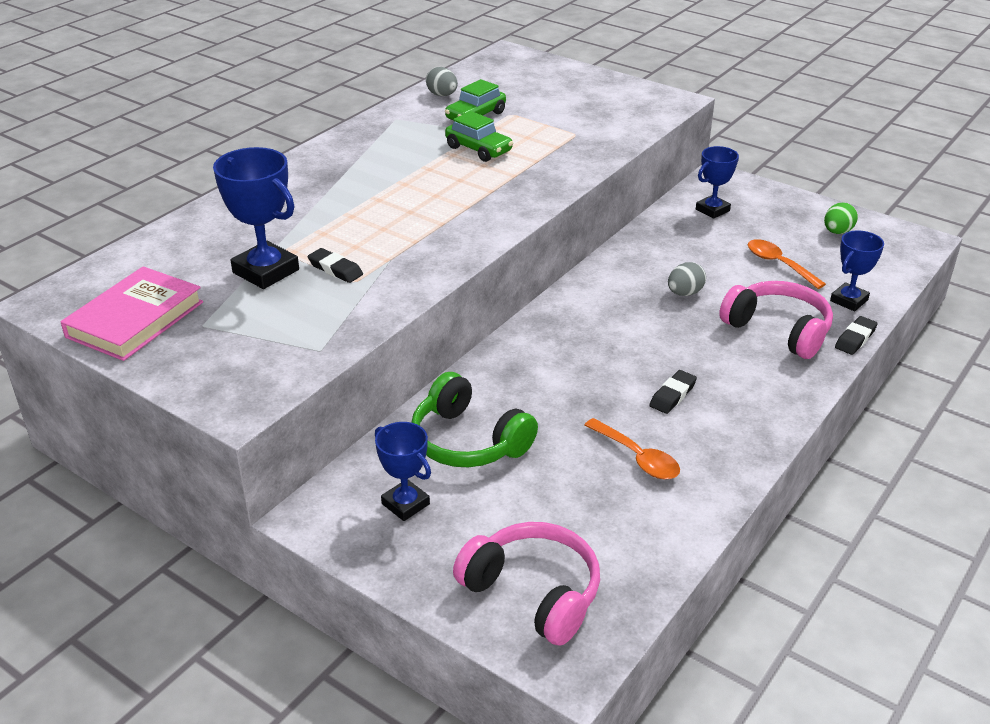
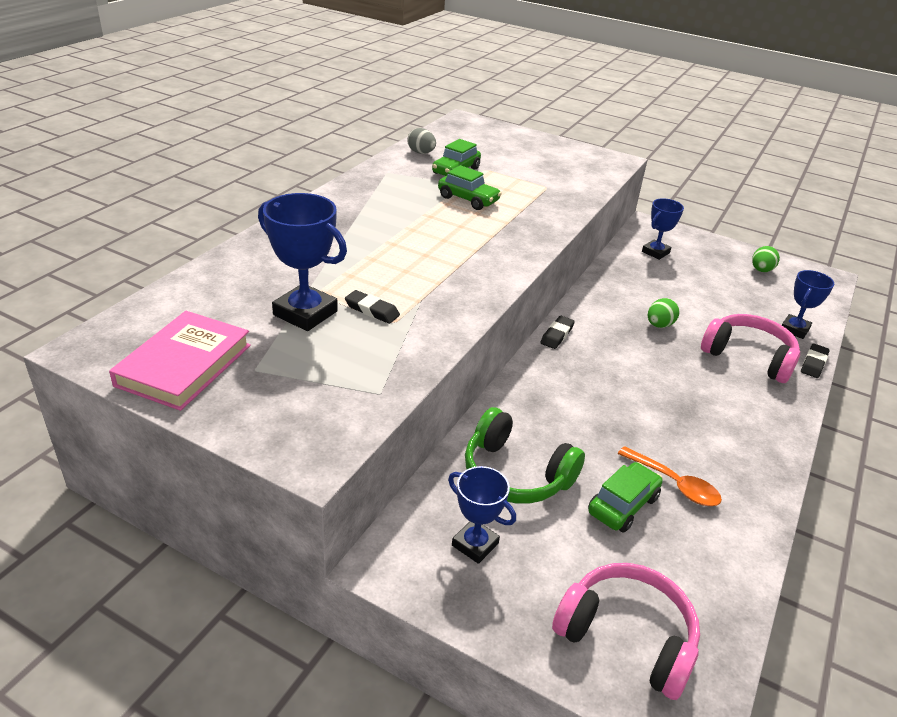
camera: 10 degrees left, 0 degrees up
black eraser [649,370,697,414] -> black eraser moved to [541,316,575,349]
grey egg [668,262,706,296] -> green egg [648,298,679,328]
orange spoon [748,239,826,289] -> none
none -> green car [588,462,663,533]

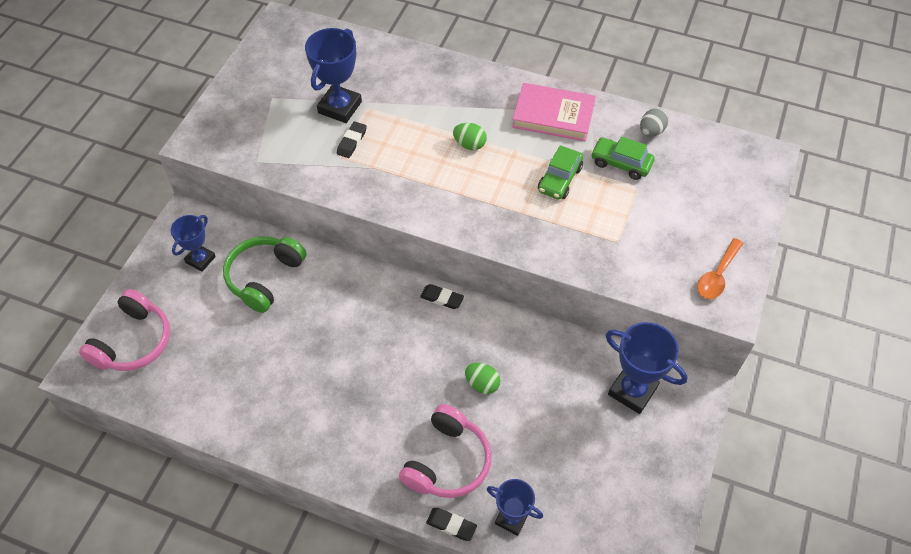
camera: 85 degrees right, 20 degrees up
pink book [109,311,251,411] -> pink book moved to [512,83,596,141]
green car [588,462,663,533] -> none
orange spoon [618,446,722,506] -> orange spoon moved to [697,238,744,299]
blue trophy [642,198,684,260] -> blue trophy [605,322,687,414], size x1.56
green egg [752,246,780,272] -> green egg moved to [453,123,487,150]

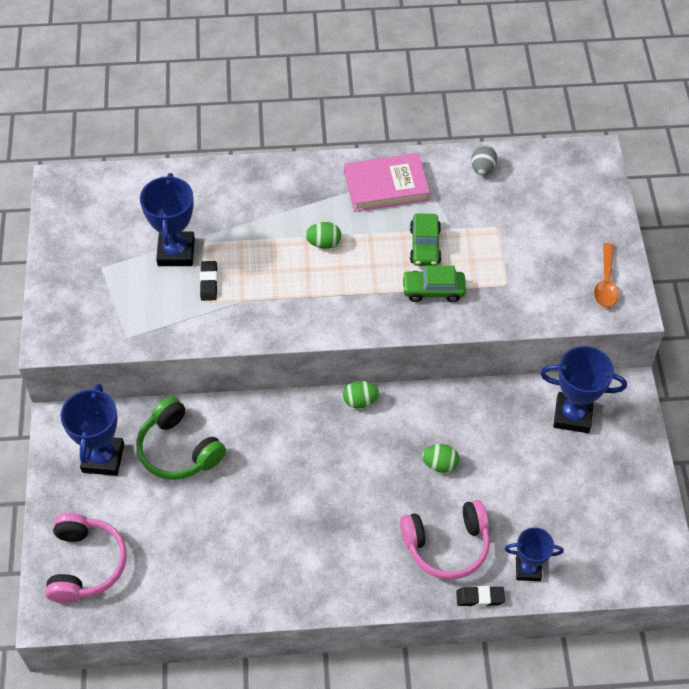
camera: 25 degrees left, 0 degrees up
blue trophy [171,215,216,272] -> blue trophy [60,383,124,476], size x1.56
green headphones [223,236,306,313] -> green headphones turned 45 degrees counterclockwise [136,396,226,480]
pink headphones [399,404,492,498] -> pink headphones turned 75 degrees clockwise [400,500,490,580]
black eraser [420,284,464,309] -> green egg [343,381,379,408]
green car [591,137,654,180] -> green car moved to [402,265,466,302]

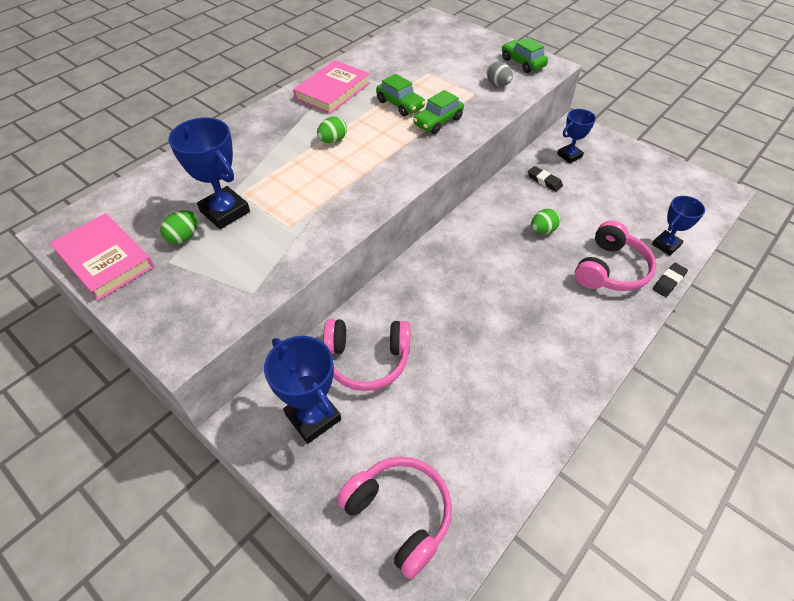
camera: 45 degrees left, 5 degrees down
green headphones [136,396,226,480] -> pink headphones [323,319,411,391]
black eraser [200,261,218,301] -> black eraser moved to [528,166,563,192]
green egg [343,381,379,408] -> green egg moved to [160,210,198,244]
grey egg [471,145,497,175] -> grey egg moved to [487,61,513,86]
blue trophy [540,346,627,433] -> blue trophy [557,109,596,163], size x0.64
orange spoon [594,243,619,307] -> green car [502,37,548,73]
none -> pink book [50,213,154,301]

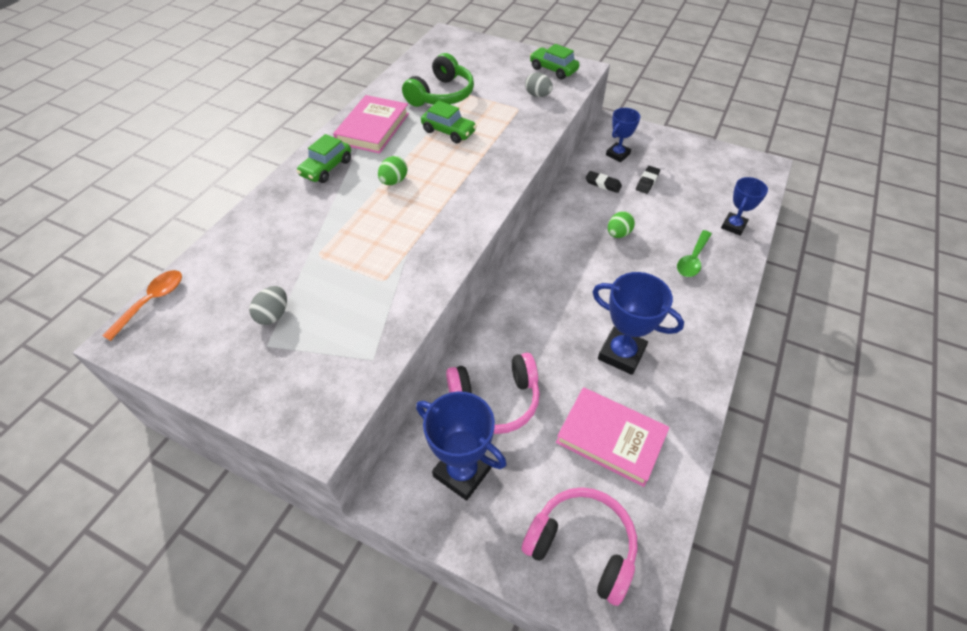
camera: 15 degrees left, 0 degrees up
pink book [50,213,154,301] -> pink book moved to [556,387,669,487]
green egg [160,210,198,244] -> grey egg [249,286,287,325]
blue trophy [169,118,250,229] -> blue trophy moved to [592,272,684,375]
green car [413,90,464,134] -> green car moved to [297,134,351,183]
pink headphones [575,220,656,291] -> green spoon [677,230,712,277]
black eraser [653,263,688,297] -> black eraser moved to [636,166,660,194]
none -> orange spoon [102,270,182,341]
none -> green headphones [402,53,474,107]

